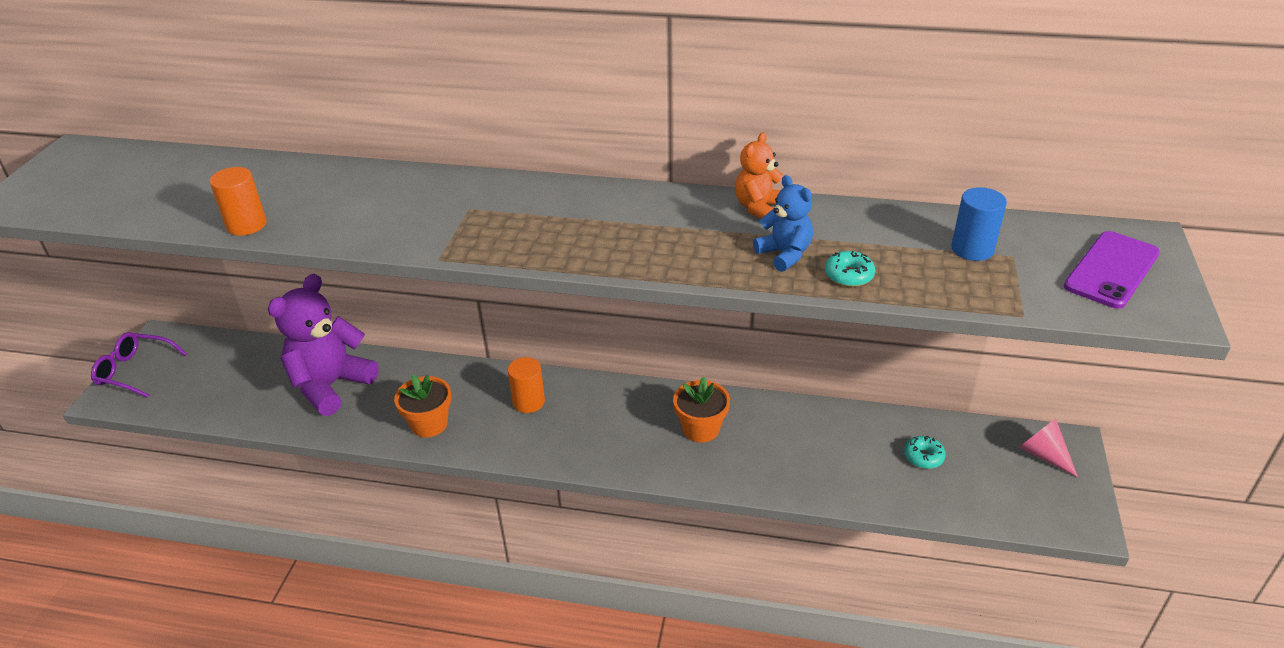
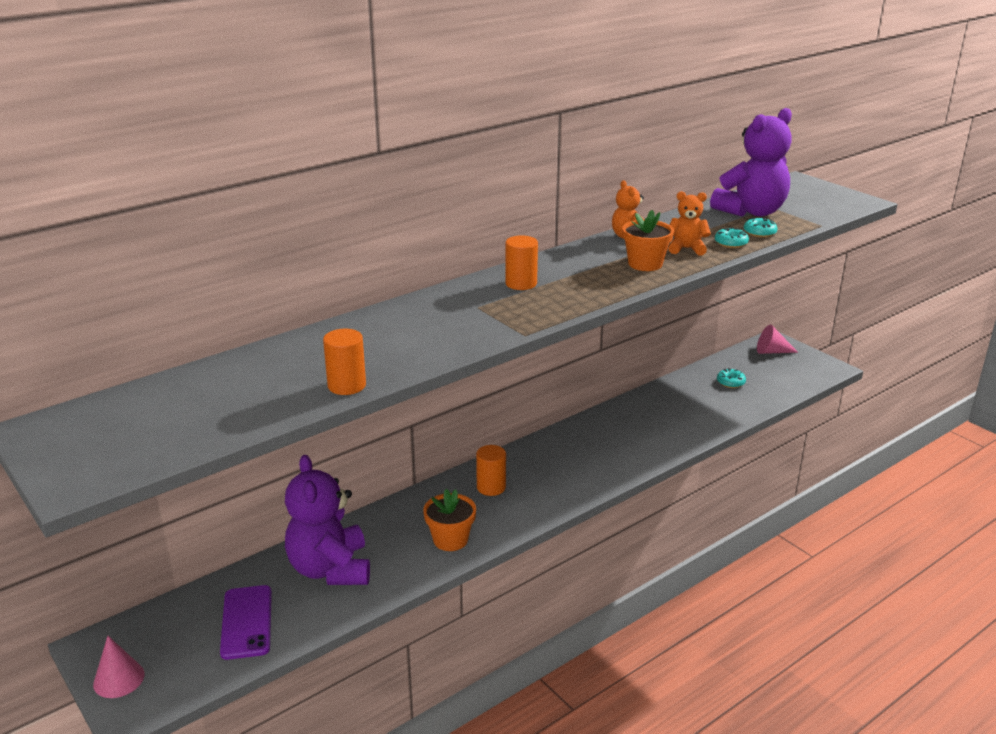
camera: 50 degrees left, 10 degrees down
purple glasses [91,332,187,398] -> pink cone [93,636,144,698]
orange flower pot [673,377,730,443] -> orange flower pot moved to [622,210,674,271]
blue teddy bear [753,175,813,272] -> orange teddy bear [668,191,711,256]
blue cylinder [951,187,1007,261] -> purple teddy bear [710,108,792,217]
purple phone [1064,231,1160,309] -> purple phone moved to [220,585,272,660]
none -> orange cylinder [505,235,538,290]
none -> turquoise donut [744,217,777,238]

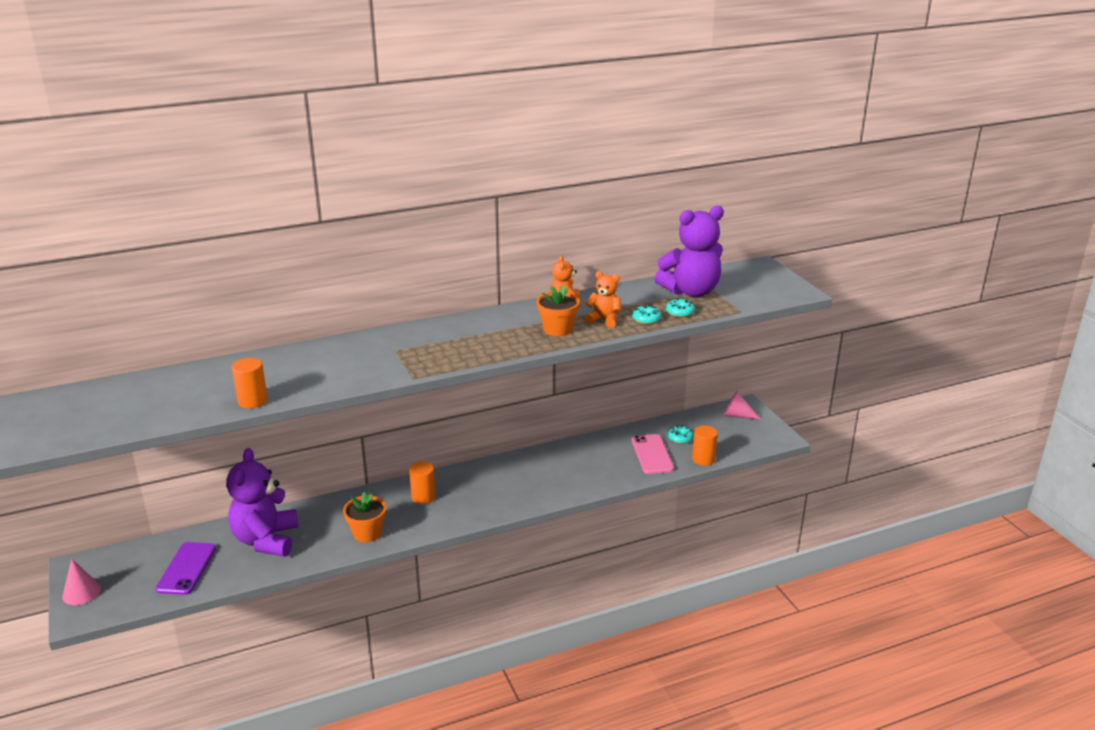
camera: 15 degrees right, 0 degrees up
orange cylinder [505,235,538,290] -> orange cylinder moved to [692,426,718,466]
none -> pink phone [632,434,674,474]

